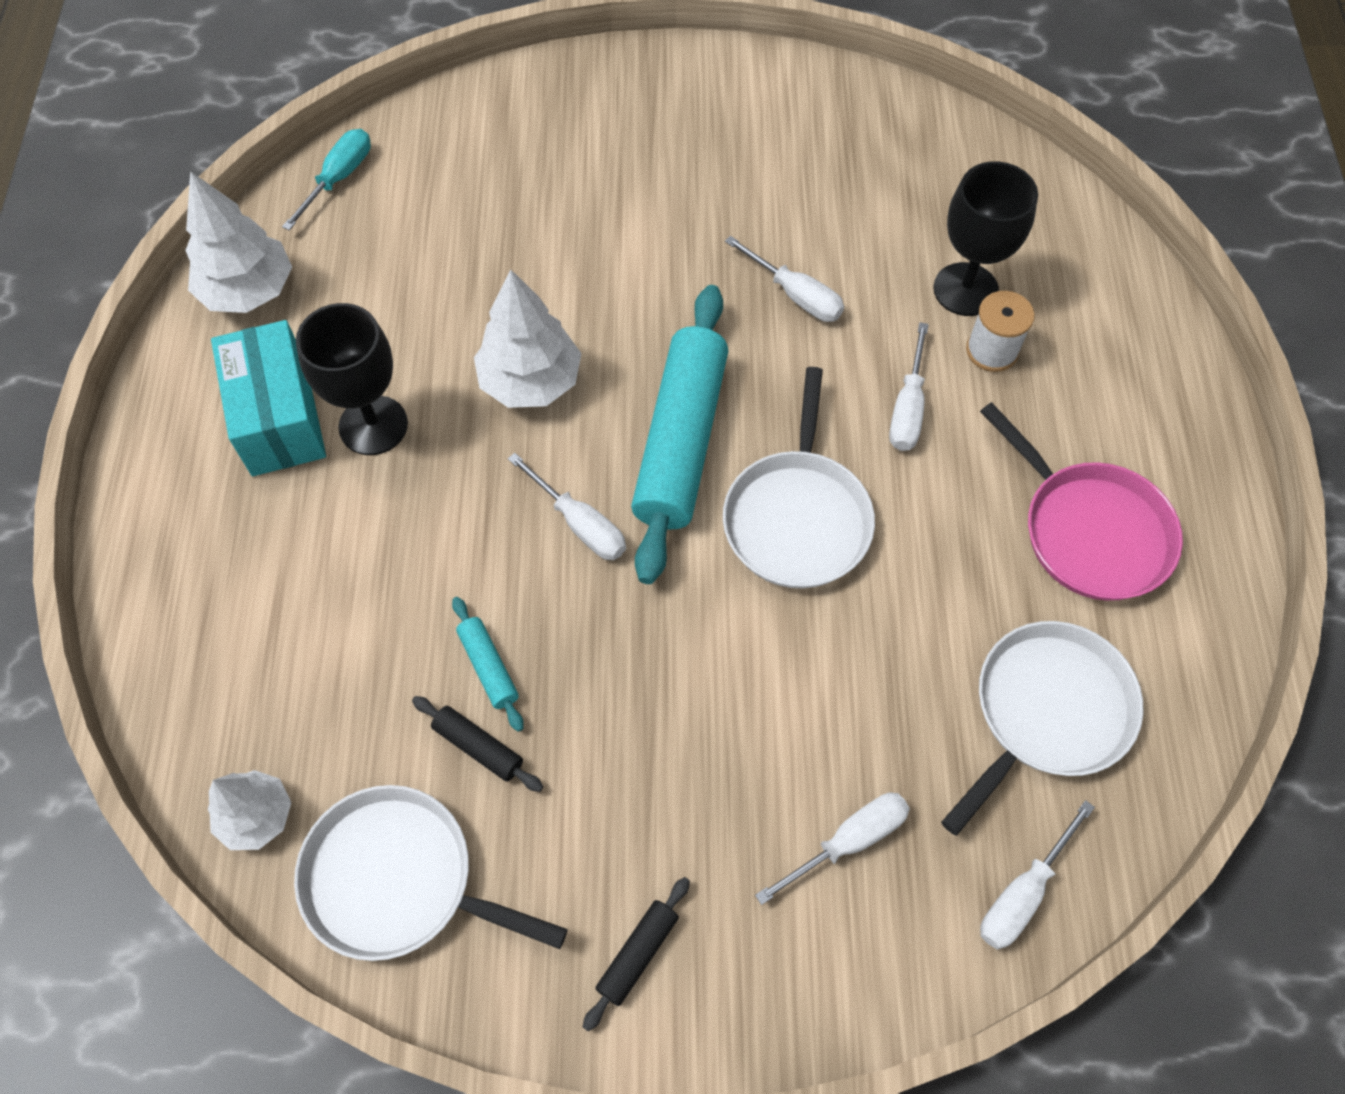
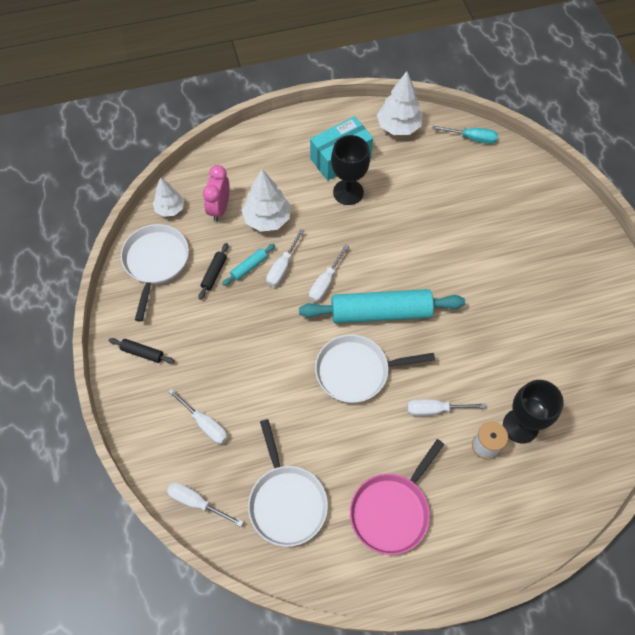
camera: 75 degrees right, 0 degrees up
white tree [474,269,582,408] -> white tree moved to [242,169,291,232]
white screwdriver [725,236,844,322] -> white screwdriver moved to [266,229,305,287]
white pan [941,621,1144,836] -> white pan turned 45 degrees clockwise [248,419,328,547]
none -> pink clock [203,165,230,222]

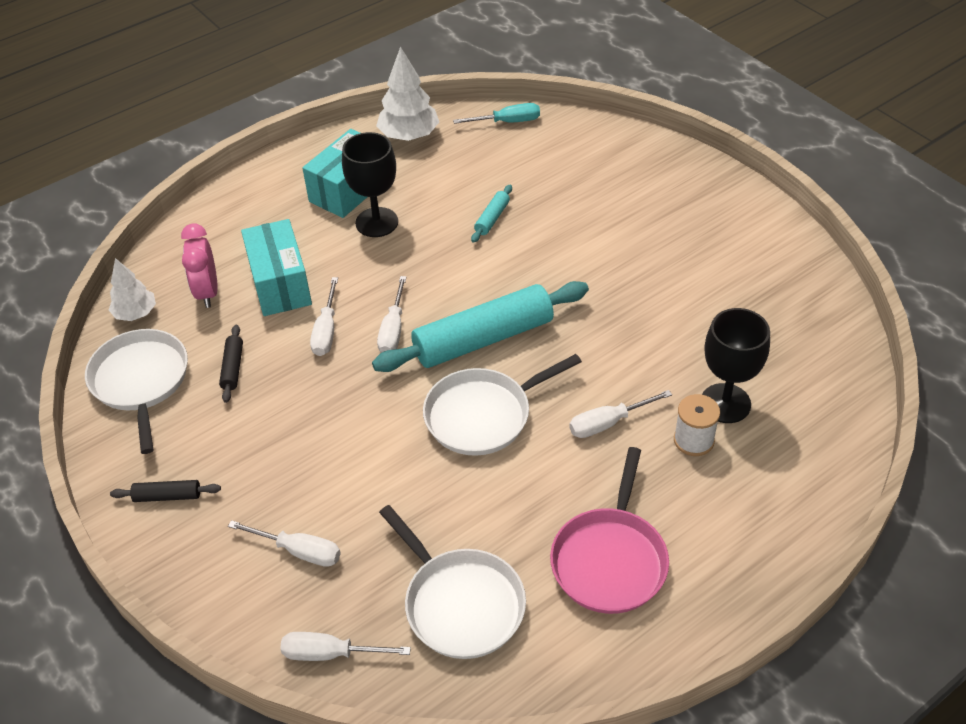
camera: 20 degrees left, 15 degrees down
turquoise rolling pin [222,244,275,286] -> turquoise rolling pin moved to [471,185,512,243]
white tree [242,169,291,232] -> turquoise box [241,219,312,316]

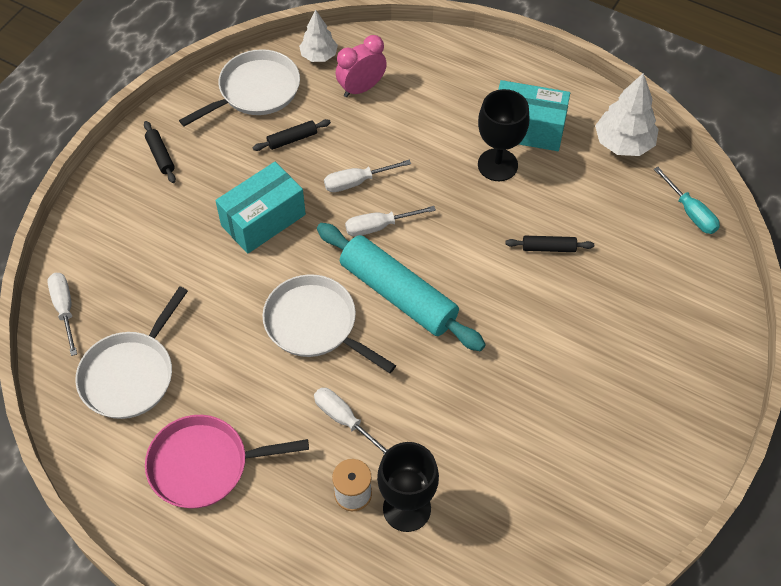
camera: 65 degrees right, 10 degrees up
white screwdriver [228,520,341,567] -> none
turquoise box [241,219,312,316] -> turquoise box moved to [215,162,306,254]
turquoise rolling pin [471,185,512,243] -> black rolling pin [505,236,594,252]

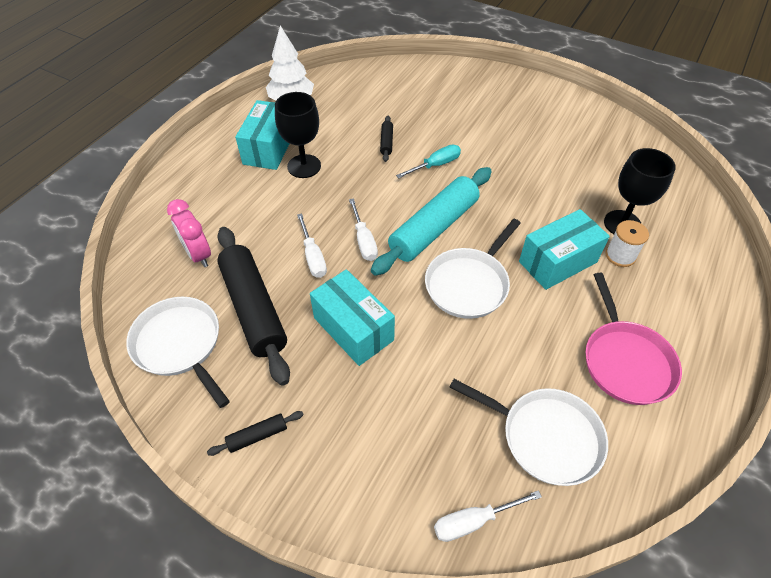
camera: 90 degrees left, 5 degrees down
black rolling pin [253,119,331,151] -> black rolling pin [217,227,290,386], size x2.37
white tree [299,10,338,62] -> none
white screwdriver [314,388,389,454] -> turquoise box [519,209,610,290]
turquoise screwdriver [654,167,720,234] -> turquoise screwdriver moved to [396,145,461,178]

